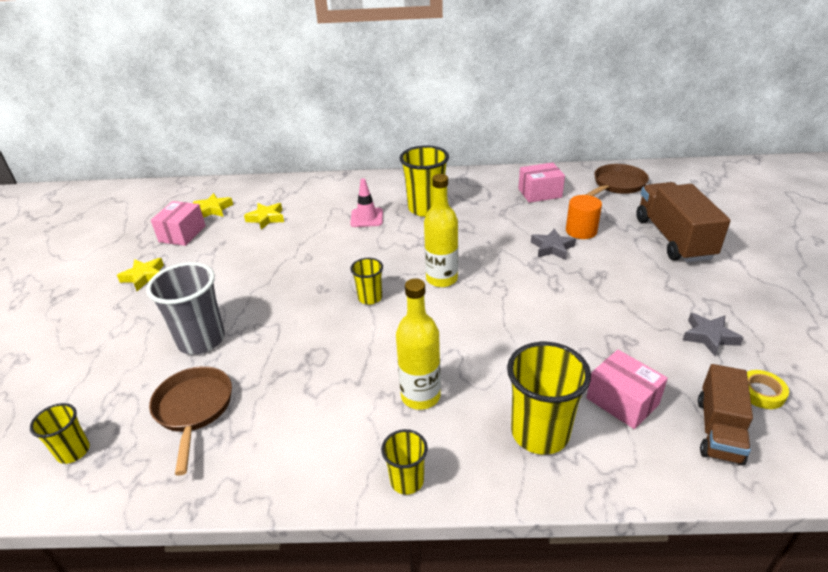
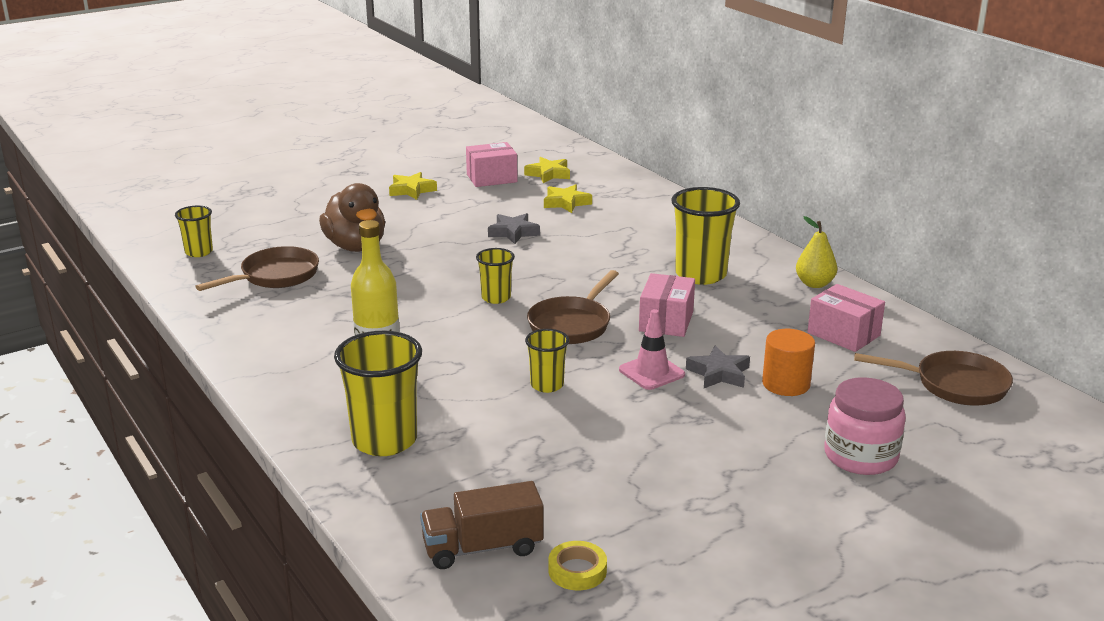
camera: 55 degrees right, 10 degrees down
grey cup [146,262,225,355] -> brown duck [319,183,385,252]
pink traffic cone [350,178,383,227] -> pink traffic cone moved to [619,309,685,390]
yellow cup [381,429,428,495] -> yellow cup moved to [525,329,569,393]
yellow bottle [424,174,458,287] -> brown pan [527,270,619,344]
pink box [586,350,668,429] -> pink box moved to [639,273,695,337]
brown truck [636,182,731,262] -> pink jar [824,377,906,475]
grey star [683,313,744,356] -> grey star moved to [488,213,540,244]
none -> yellow pear [796,216,837,288]

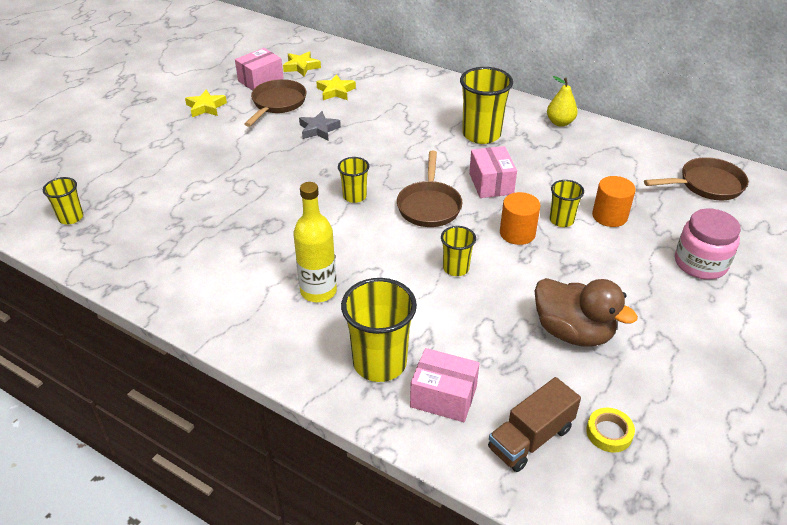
camera: 25 degrees left, 15 degrees up
brown pan [195,246,319,291] -> brown pan moved to [245,79,306,127]
brown duck [319,183,385,252] -> brown duck moved to [535,278,638,347]
pink traffic cone [619,309,685,390] -> orange cylinder [500,192,541,245]
grey star [686,346,750,388] -> yellow cup [550,180,584,227]
pink box [807,284,885,352] -> pink box moved to [410,348,480,422]

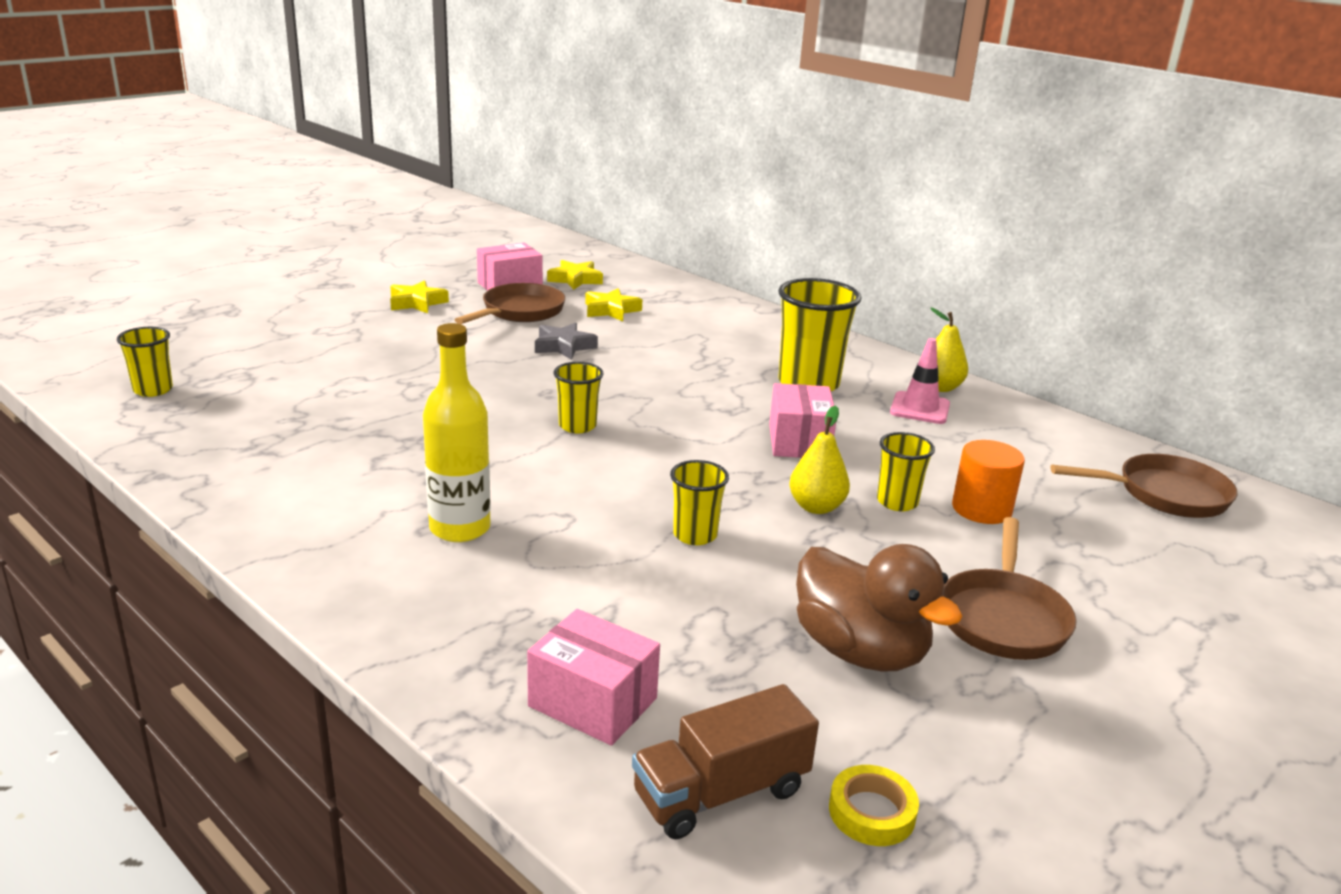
camera: 10 degrees right, 15 degrees down
yellow cup [341,278,417,382] -> none
brown pan [397,151,463,227] -> brown pan moved to [943,517,1077,660]
orange cylinder [500,192,541,245] -> yellow pear [789,406,850,514]
pink jar [675,209,741,280] -> none
none -> pink traffic cone [890,338,950,424]

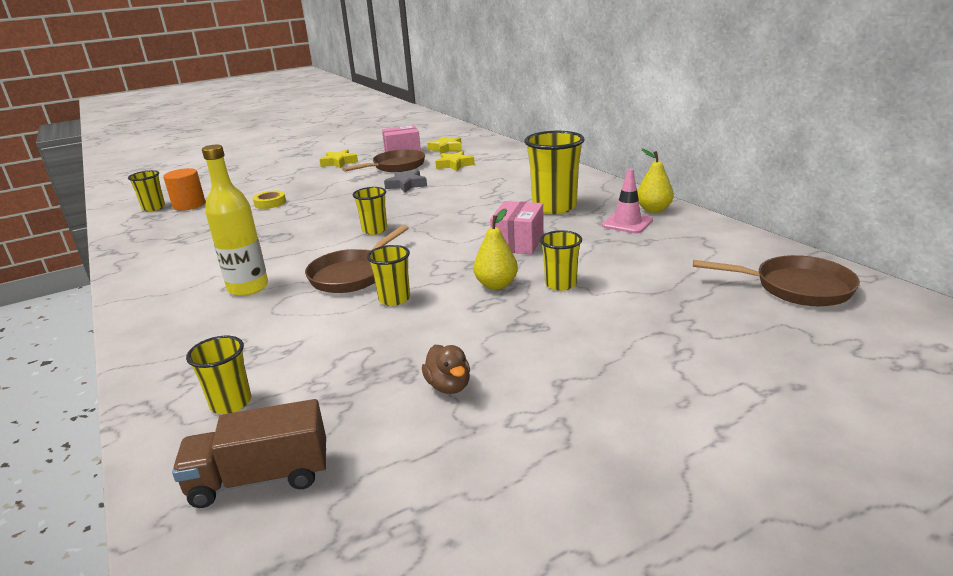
camera: 20 degrees right, 0 degrees up
pink box [527,609,660,746] -> yellow cup [186,336,251,414]
brown duck [796,544,963,672] -> brown duck [422,345,470,394], size x0.50
yellow tape [829,765,919,846] -> yellow tape moved to [253,191,286,209]
brown pan [943,517,1077,660] -> brown pan moved to [305,225,409,293]
orange cylinder [952,440,1025,524] -> orange cylinder moved to [163,168,205,211]

